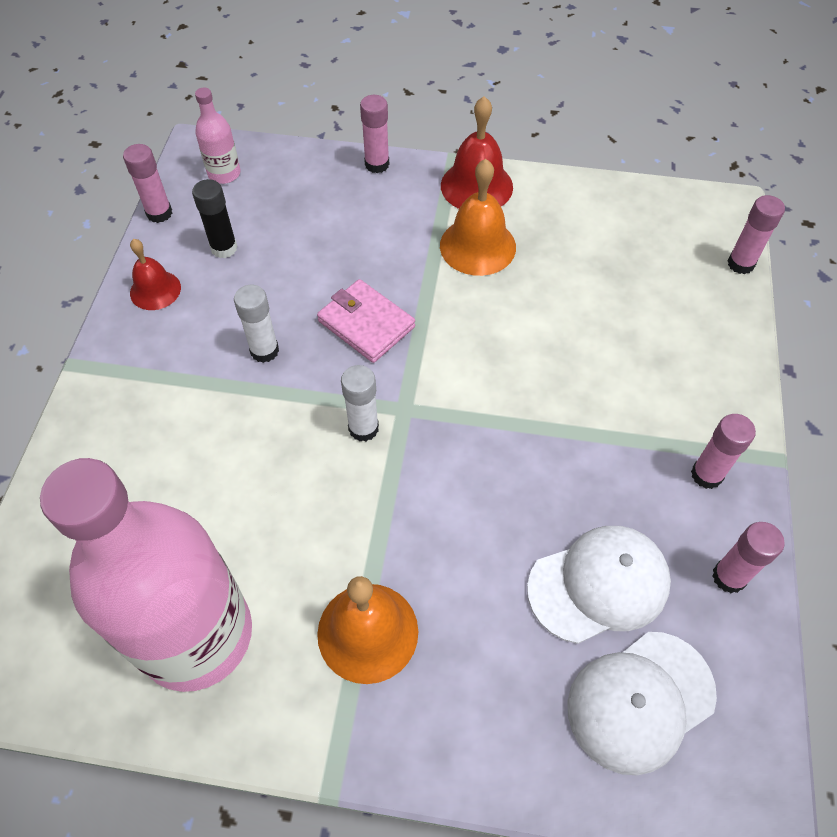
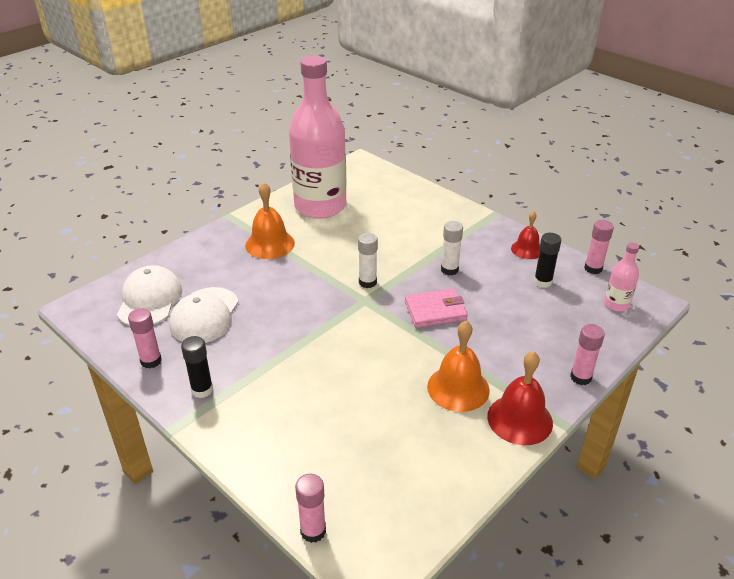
camera: 125 degrees right, 20 degrees down
pink glue stick [691,414,756,489] -> black glue stick [181,336,213,398]

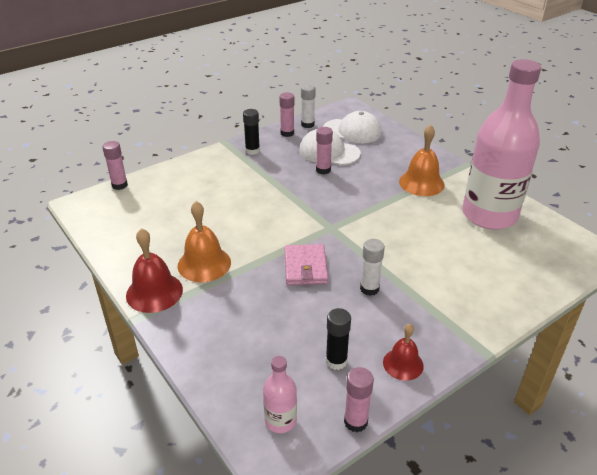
camera: 100 degrees right, 0 degrees up
white glue stick [358,233,378,288] -> white glue stick moved to [301,84,316,128]
pink glue stick [570,324,605,385] -> pink glue stick moved to [316,127,333,174]

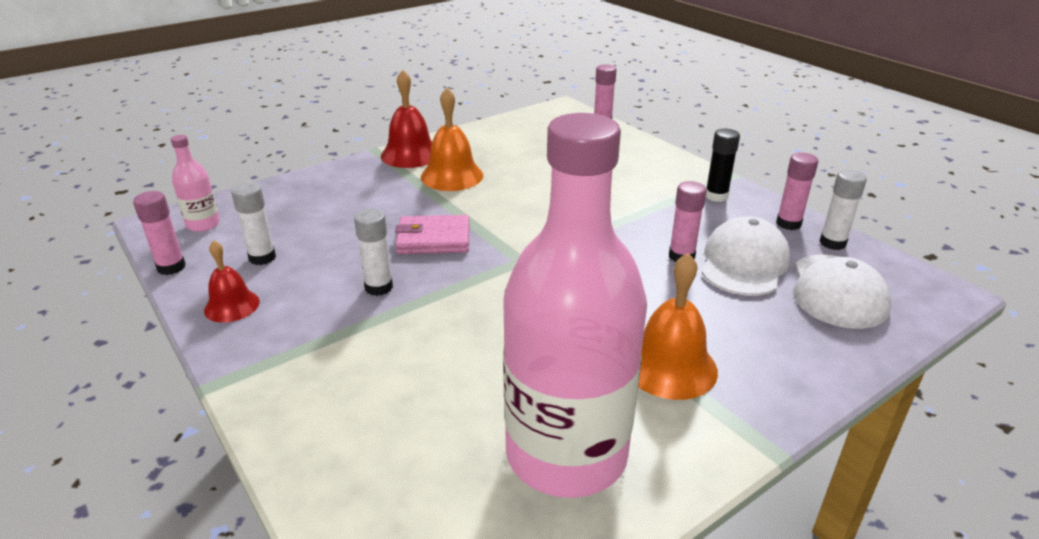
camera: 90 degrees right, 5 degrees down
black glue stick [326,308,351,370] -> white glue stick [231,182,276,265]

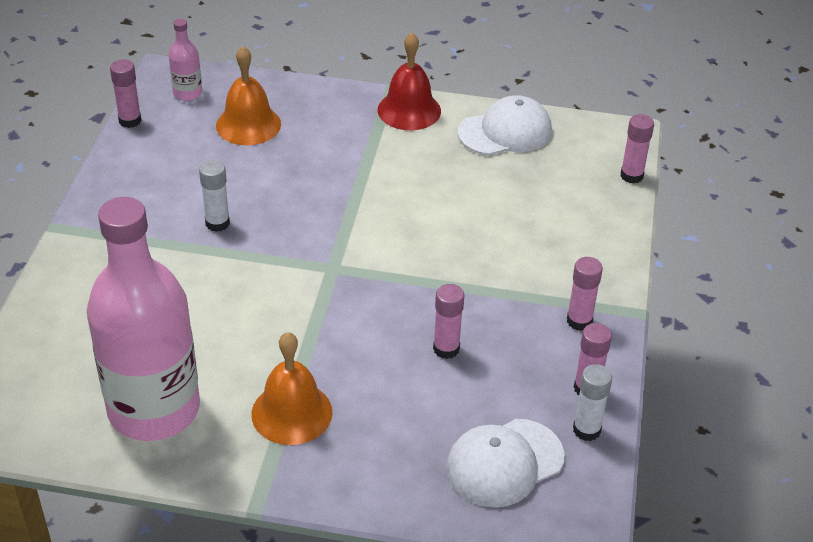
camera: 45 degrees right, 10 degrees up
red bell [204,240,260,323] -> none
white glue stick [231,182,276,265] -> none
pink wallet [395,215,470,254] -> none
orange bell [421,88,483,191] -> orange bell moved to [216,46,281,145]
white cap [702,216,790,296] -> white cap moved to [458,95,552,155]
black glue stick [706,129,740,202] -> pink glue stick [567,257,603,331]

